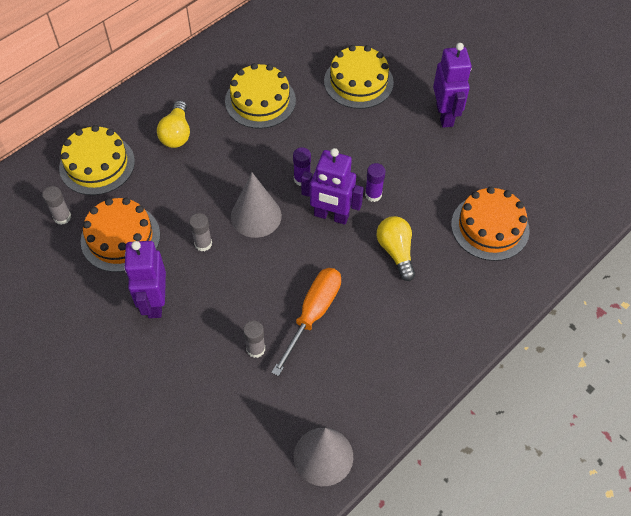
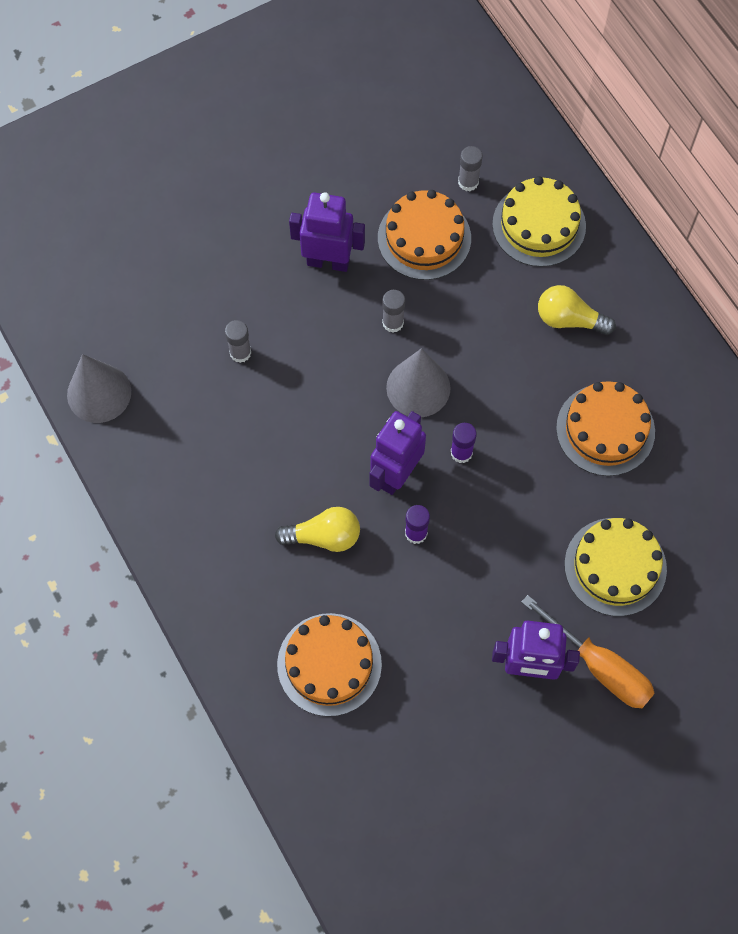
camera: 105 degrees right, 10 degrees up
yellow cake [225,63,296,129] -> orange cake [556,381,655,476]
orange screwdriver [271,268,341,376] -> orange screwdriver moved to [521,595,655,708]

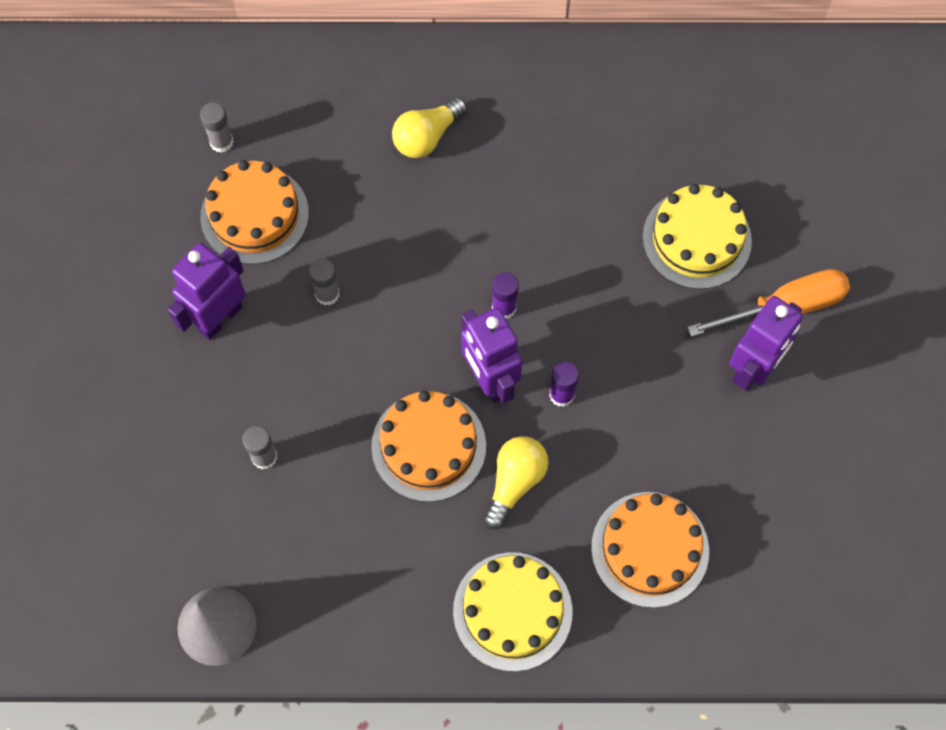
camera: 60 degrees left, 0 degrees up
grey cone [386,348,451,417] -> none
yellow cake [492,176,586,267] -> yellow cake moved to [453,552,572,672]
orange cake [556,381,655,476] -> orange cake moved to [371,391,486,502]

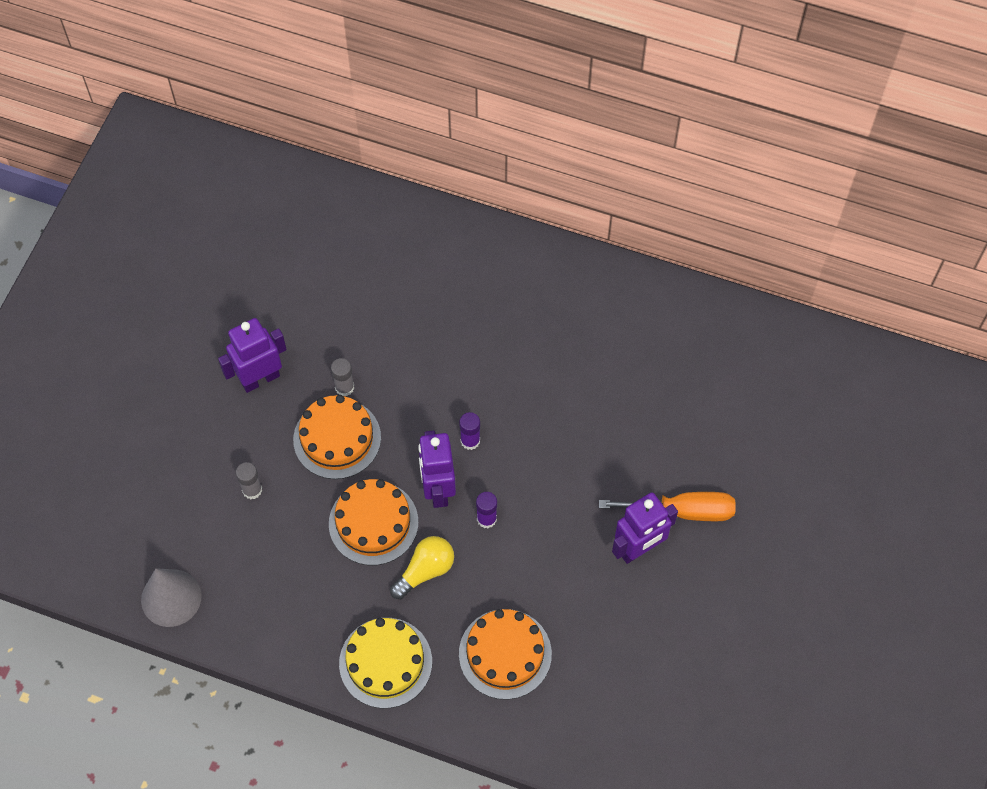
camera: 20 degrees right, 5 degrees down
grey glue stick [200,102,234,153] -> none
orange cake [200,160,309,265] -> orange cake moved to [293,395,381,479]
yellow light bulb [392,97,467,158] -> none
yellow cake [643,184,752,289] -> none

